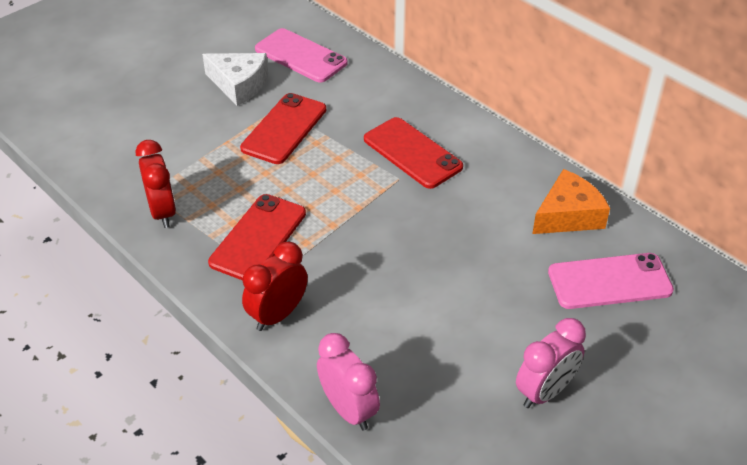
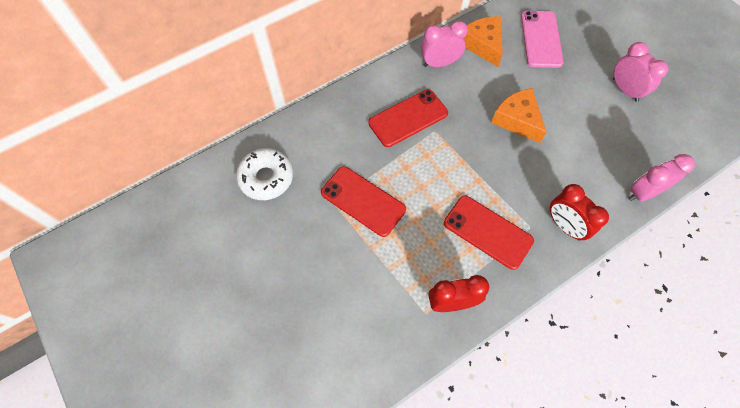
camera: 80 degrees left, 20 degrees up
white cheese [202,53,268,106] -> none
pink phone [255,28,348,82] -> white donut [236,148,293,200]
none -> pink clock [421,21,468,67]
none -> orange cheese [491,88,546,143]

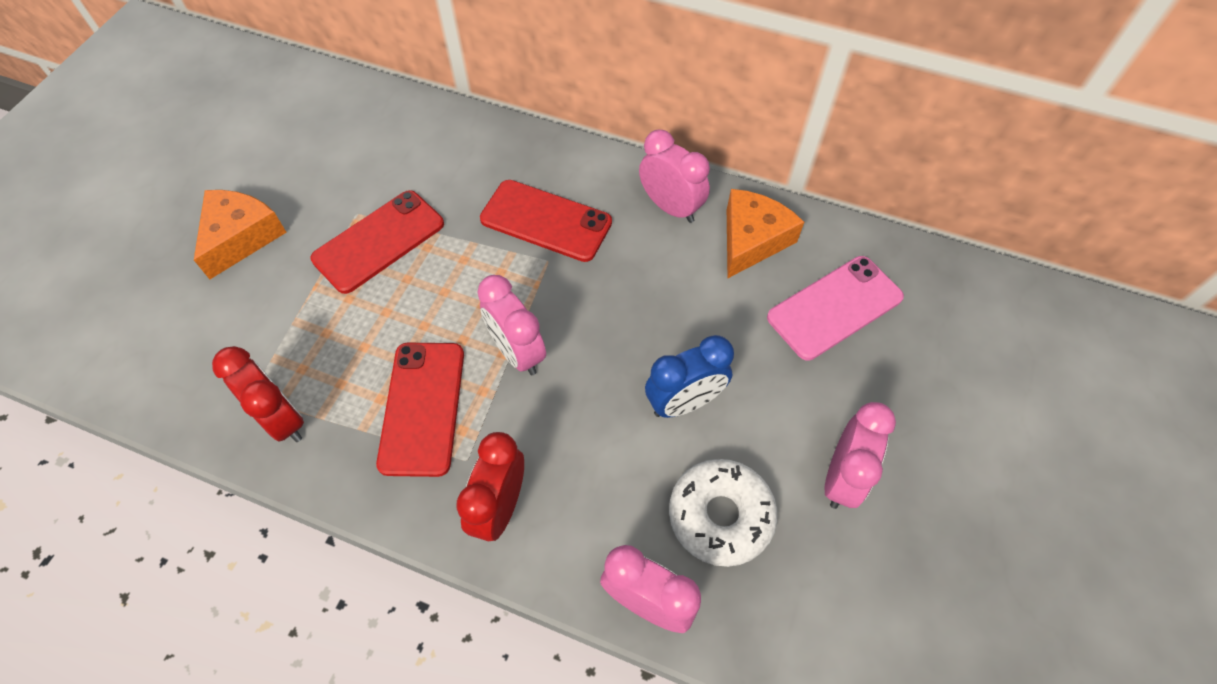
camera: 55 degrees right, 5 degrees down
white donut [236,148,293,200] -> white donut moved to [669,459,777,567]
red phone [321,166,406,237] -> red phone turned 45 degrees clockwise [310,190,444,294]
orange cheese [491,88,546,143] -> orange cheese moved to [194,190,287,279]
none -> pink clock [477,275,546,375]
none -> blue clock [645,335,734,418]

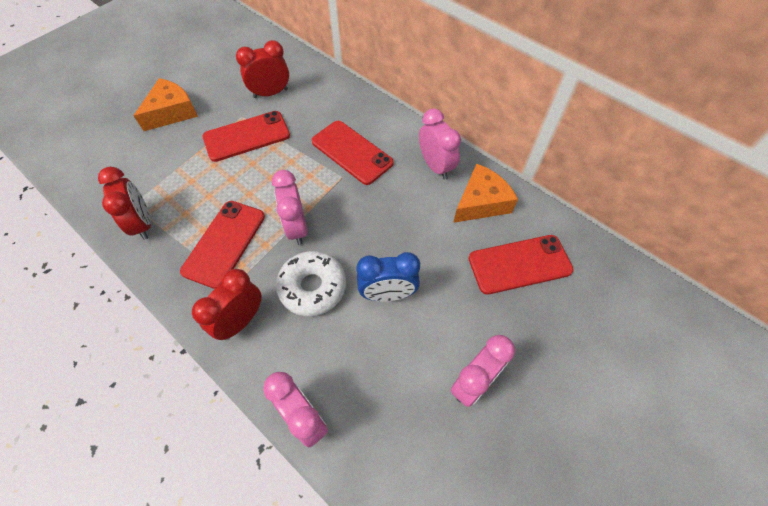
camera: 20 degrees right, 0 degrees up
white donut [669,459,777,567] -> white donut moved to [276,251,346,316]
pink phone [767,256,904,360] -> red phone [469,235,574,295]
none -> red clock [236,40,289,98]

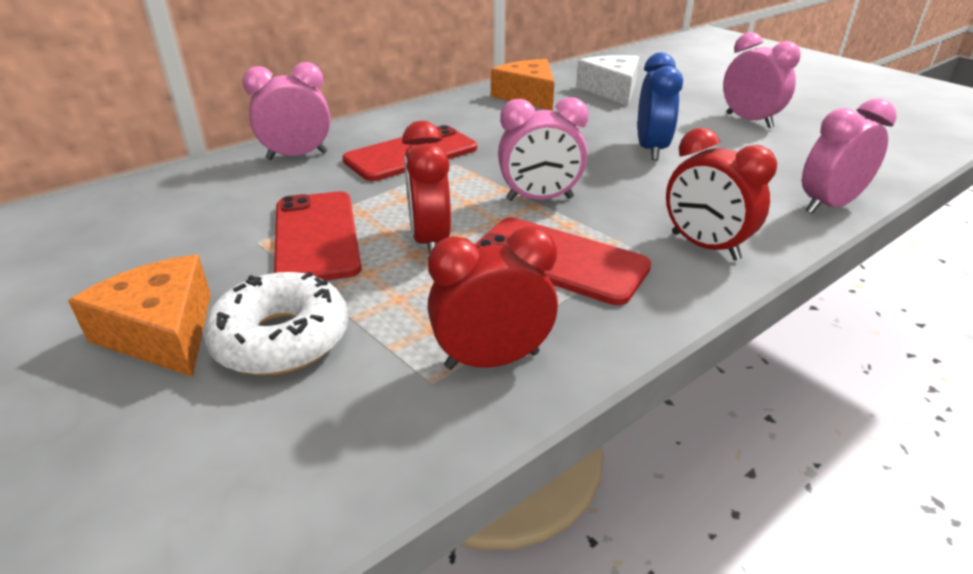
camera: 80 degrees left, 25 degrees down
red clock [236,40,289,98] -> red clock moved to [402,121,451,254]
white donut [276,251,346,316] -> white donut moved to [203,272,348,375]
pink clock [419,108,461,180] -> pink clock moved to [242,62,330,160]
red phone [469,235,574,295] -> white cheese [576,55,639,106]

